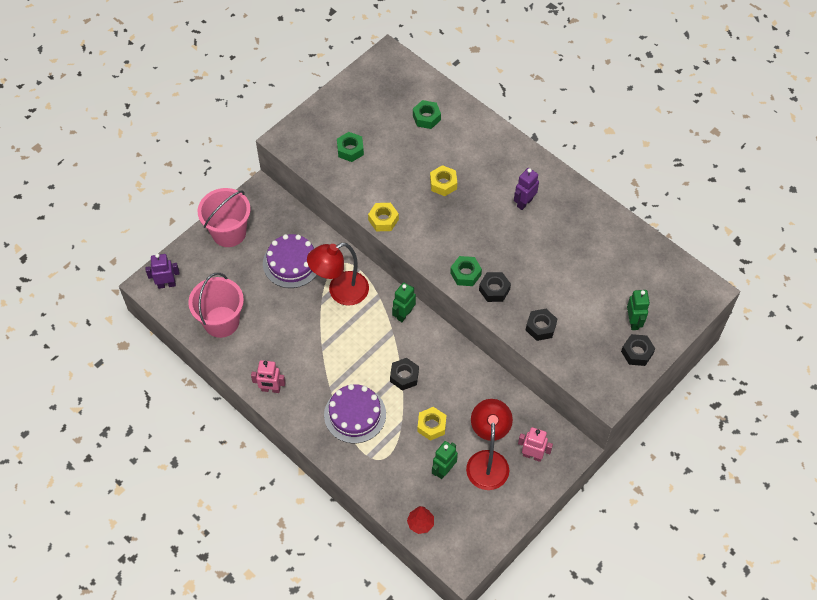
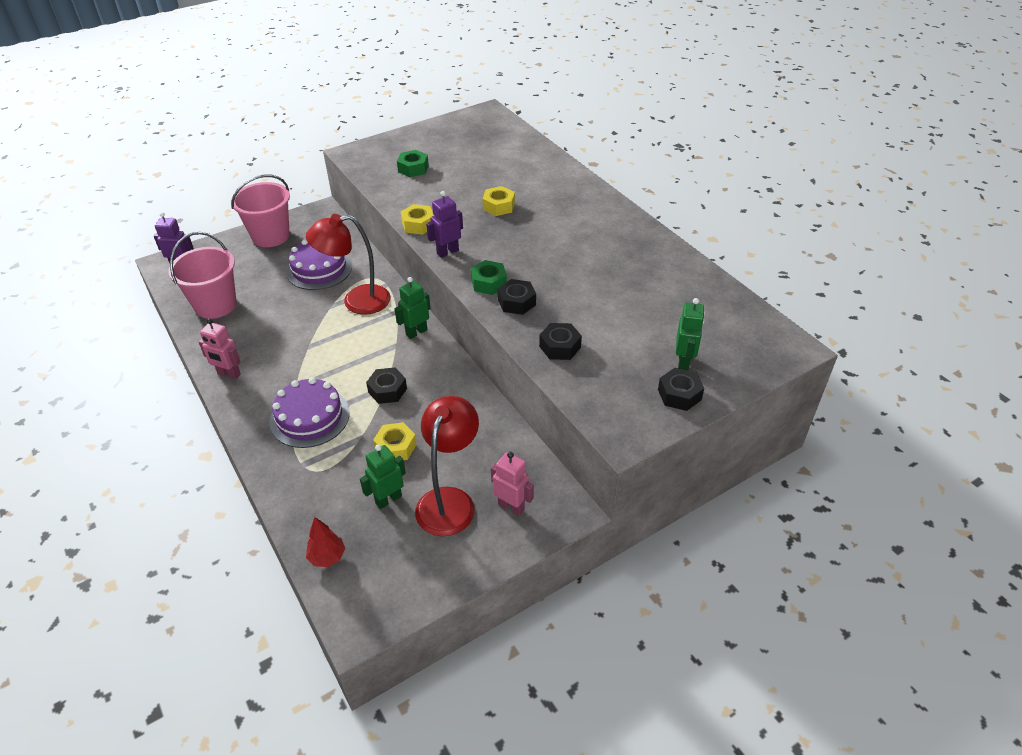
camera: 15 degrees right, 15 degrees down
green nut [413,100,441,129] -> none
purple robot [514,168,539,210] -> purple robot moved to [426,191,463,258]

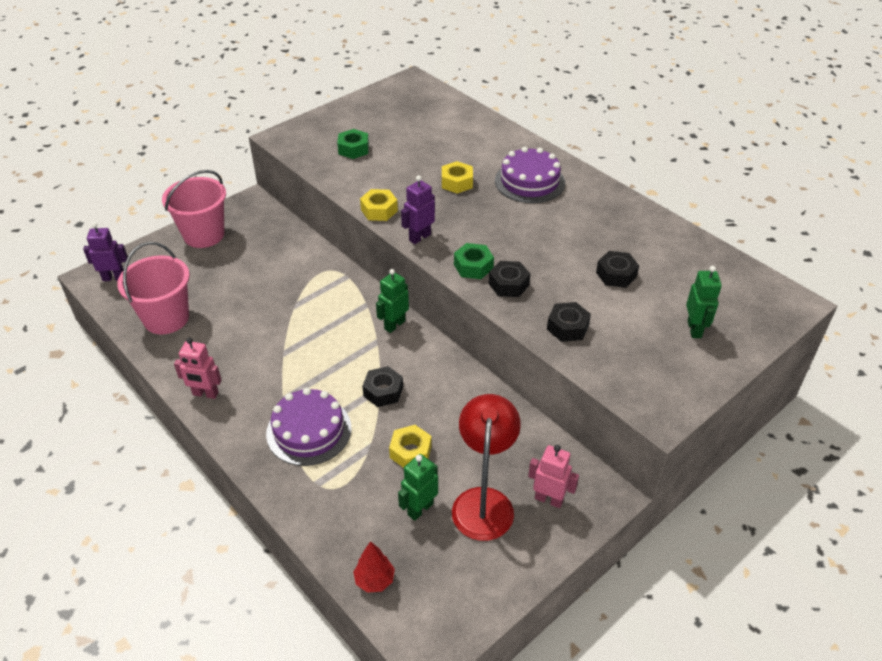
camera: 10 degrees left, 0 degrees up
purple cake [286,240,352,290] -> purple cake moved to [495,147,565,203]
red lamp [306,214,390,315] -> none
black nut [658,368,704,411] -> black nut moved to [596,251,639,288]

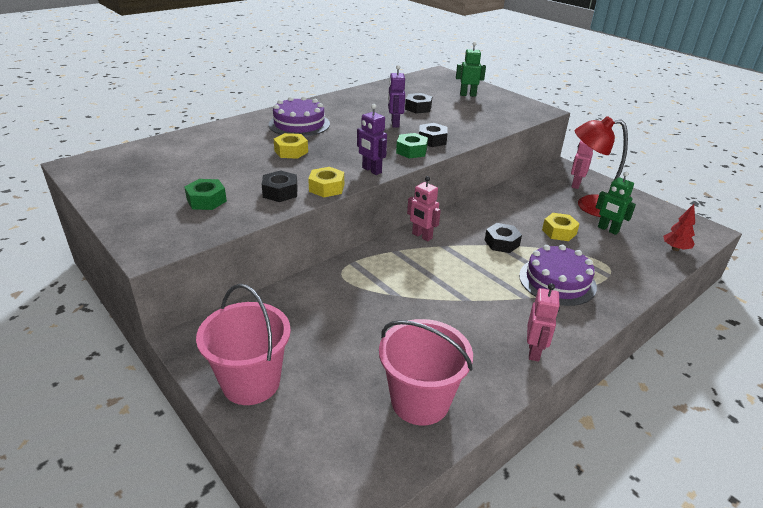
camera: 90 degrees left, 10 degrees down
purple robot [83,223,128,281] -> purple robot moved to [388,65,405,128]
green robot [376,269,409,333] -> pink robot [407,176,441,241]
black nut [547,302,591,342] -> black nut moved to [262,170,298,202]

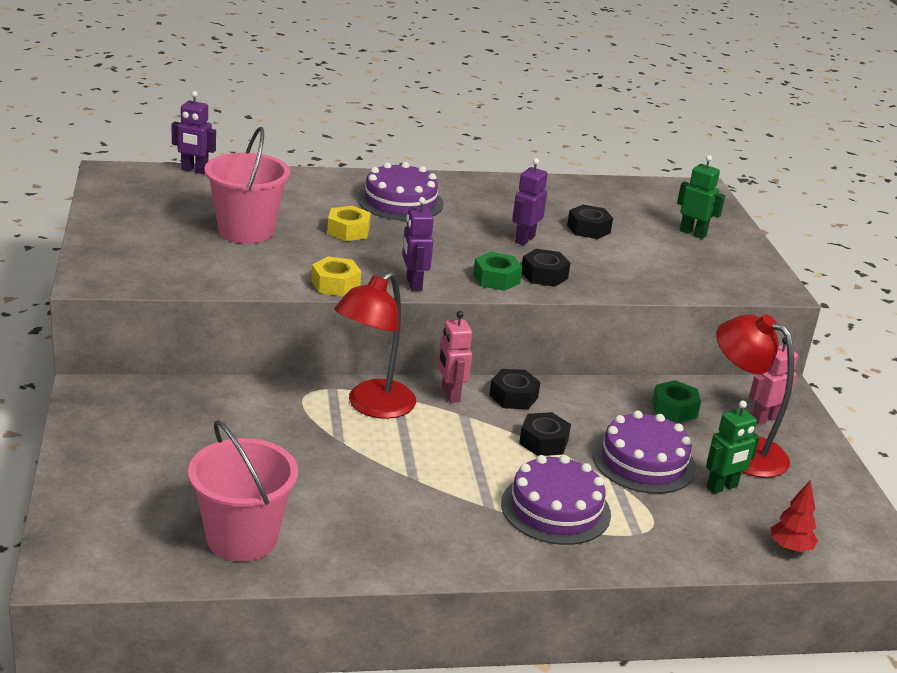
camera: 30 degrees right, 5 degrees down
green nut [184,179,227,210] -> green nut moved to [652,380,701,423]
pink bucket [196,284,291,405] -> pink bucket moved to [204,127,290,244]
black nut [262,170,298,202] -> black nut moved to [489,369,541,409]
pink robot [527,283,560,362] -> none
yellow nut [542,213,580,241] -> purple cake [593,410,696,494]
green robot [595,172,636,235] -> green robot turned 105 degrees counterclockwise [706,401,760,494]
none -> purple robot [172,91,216,174]
none -> red lamp [334,271,416,419]

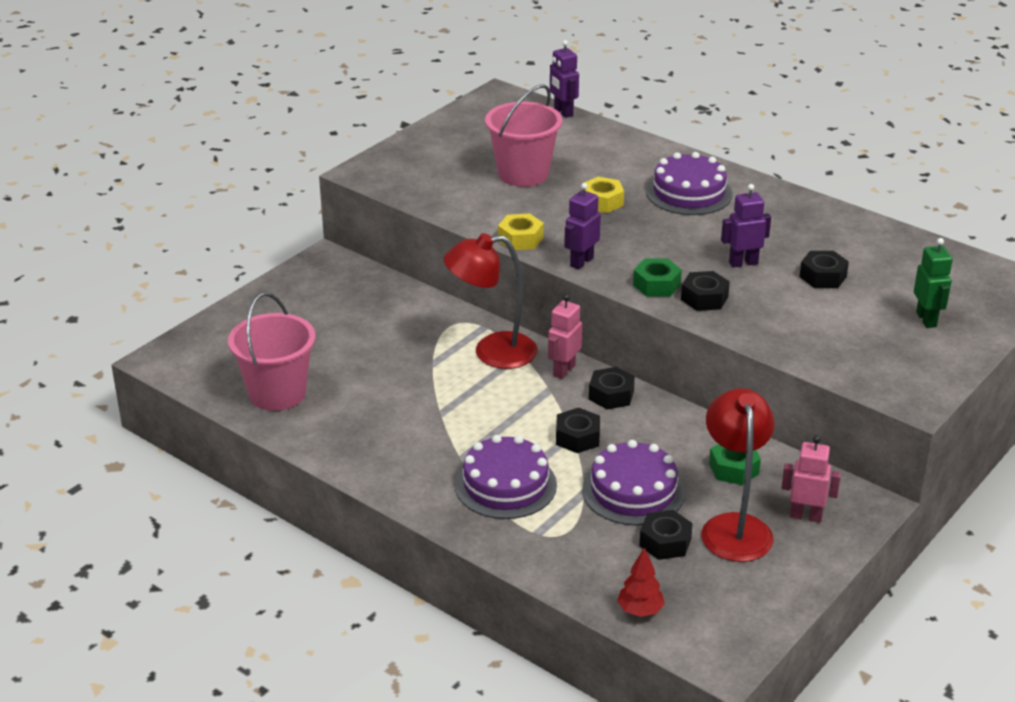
camera: 50 degrees right, 5 degrees up
green robot [706,401,760,494] -> black nut [639,510,693,560]

